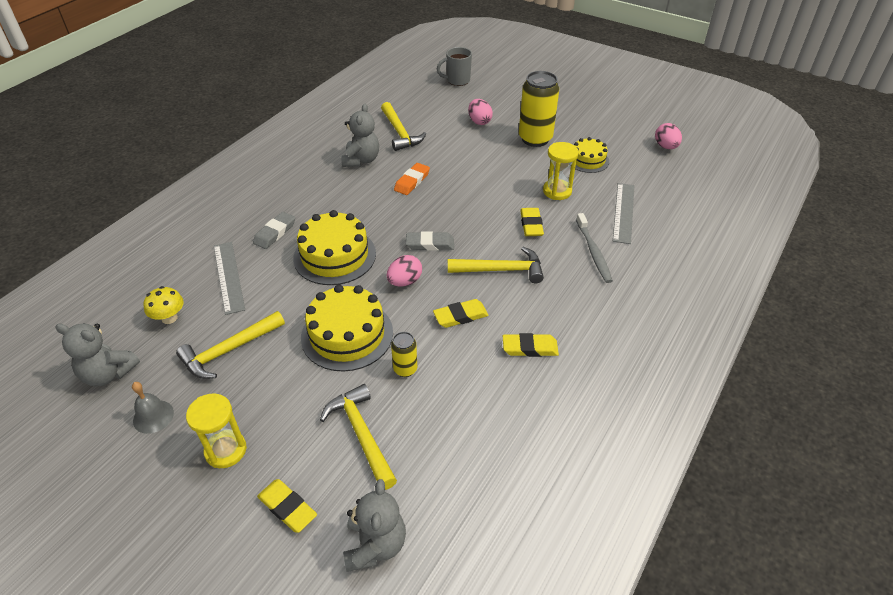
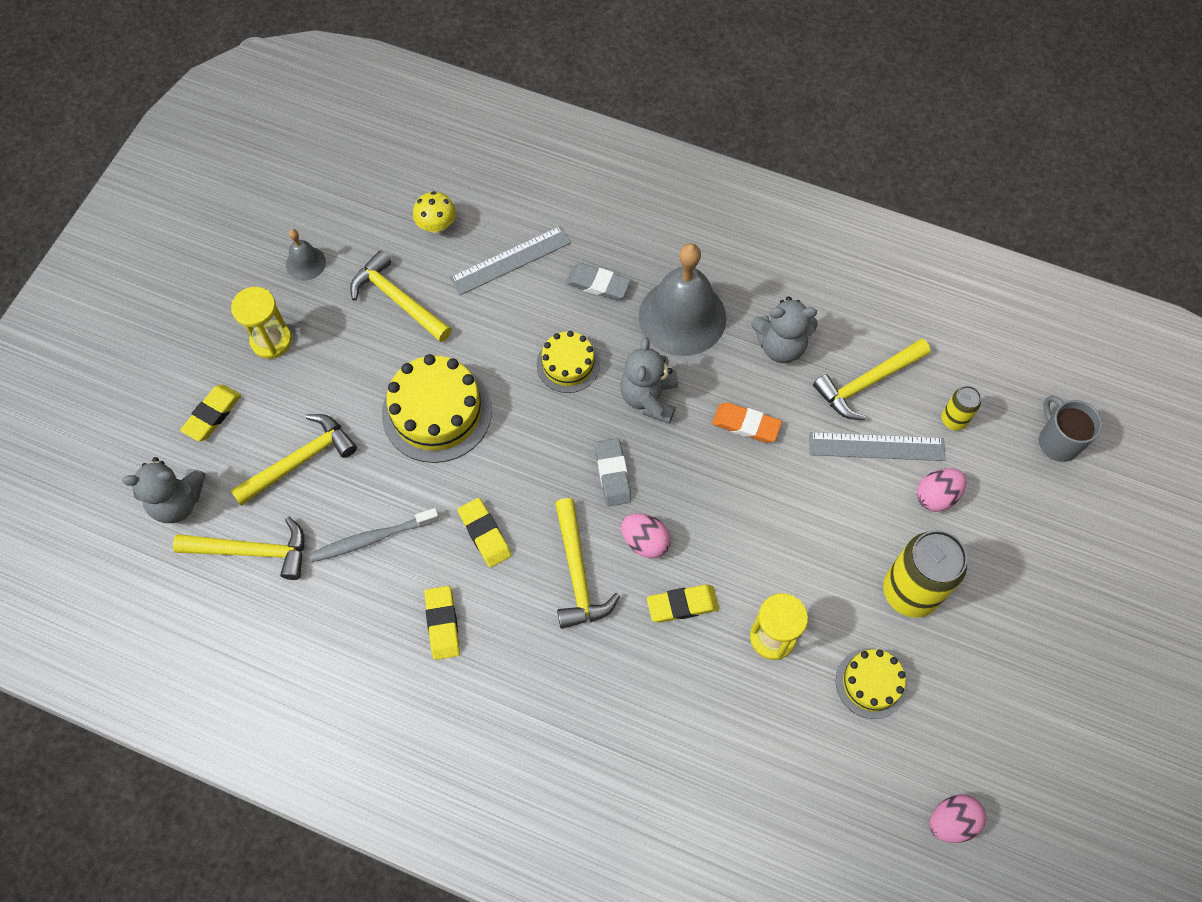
camera: 80 degrees right, 20 degrees up
grey teddy bear [55,323,140,387] -> grey teddy bear moved to [620,337,678,424]
yellow cake [293,210,376,285] -> yellow cake [537,331,600,393], size x0.59
pink egg [387,255,422,287] -> pink egg moved to [621,513,671,558]
yellow can [391,332,417,377] -> yellow can moved to [941,386,981,430]
grey toothbrush [576,213,613,283] -> grey toothbrush moved to [309,508,439,562]
grey ruler [613,183,634,244] -> grey ruler moved to [809,432,946,461]
none -> yellow hammer [173,517,304,580]
none -> grey bell [638,243,726,356]

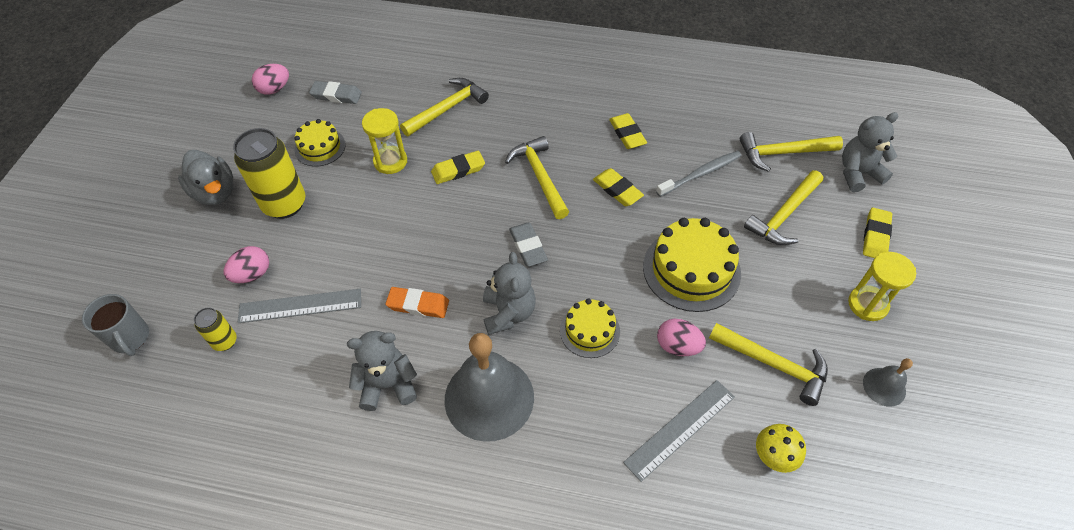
camera: 170 degrees right, 10 degrees down
grey eraser [566,263,631,300] -> grey eraser moved to [309,81,362,104]
pink egg [621,513,671,558] -> pink egg moved to [657,319,706,356]
yellow hammer [813,338,931,420] -> yellow hammer moved to [400,78,489,136]
none -> grey duck [178,150,234,205]

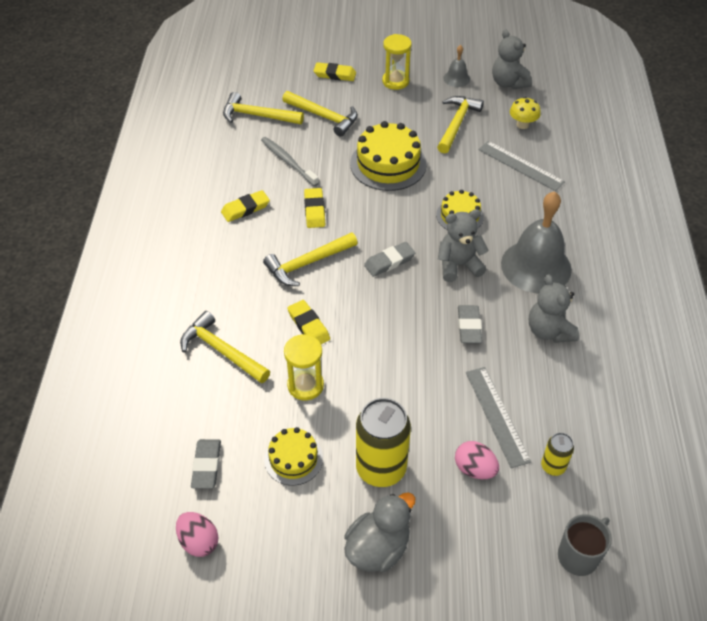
camera: 100 degrees left, 5 degrees down
orange eraser [385,287,449,318] -> grey eraser [458,305,482,343]
yellow eraser [593,168,644,206] -> yellow eraser turned 45 degrees counterclockwise [304,188,325,228]
pink egg [657,319,706,356] -> none
yellow hammer [740,132,843,172] -> yellow hammer turned 120 degrees clockwise [223,92,304,124]
grey teddy bear [842,112,898,192] -> grey teddy bear moved to [492,29,532,89]

